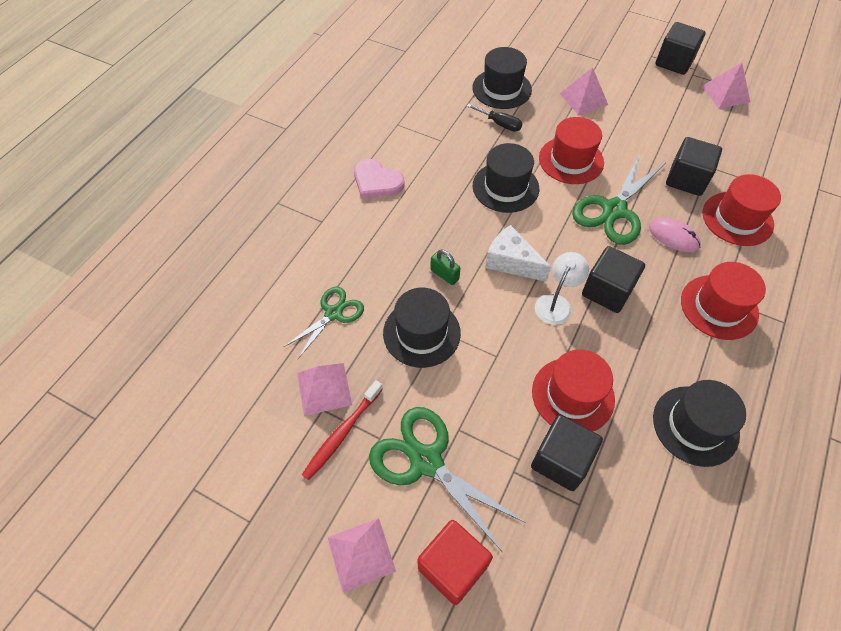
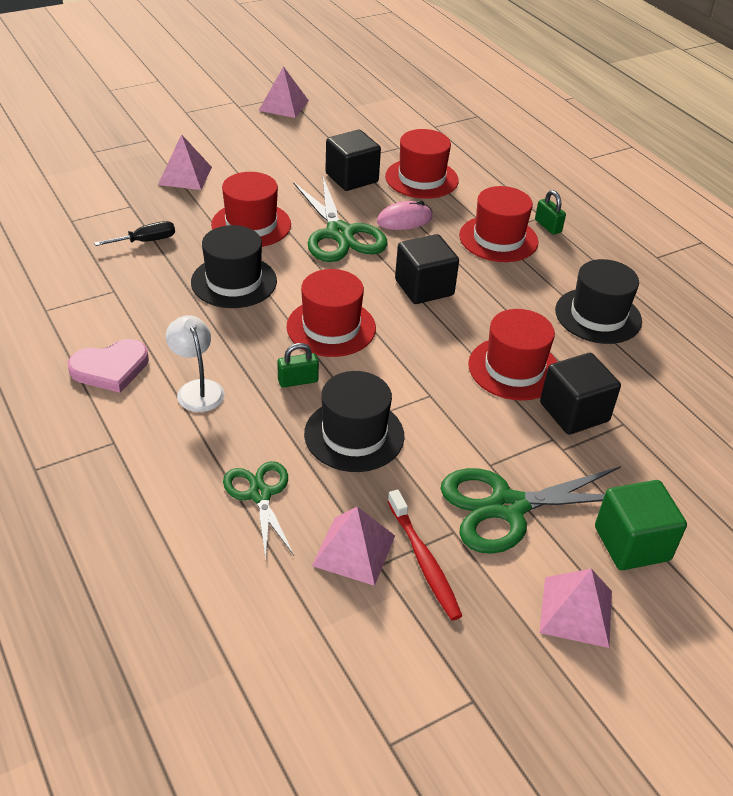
camera: 60 degrees left, 15 degrees down
red cube [418,520,493,605] -> green cube [595,480,687,570]
black hat [472,47,532,109] -> none
white cheese [485,225,551,282] -> red hat [287,269,376,357]
white lamp [535,252,589,325] -> white lamp moved to [166,315,225,412]
black cube [656,22,706,75] -> none
none -> green padlock [535,190,566,235]

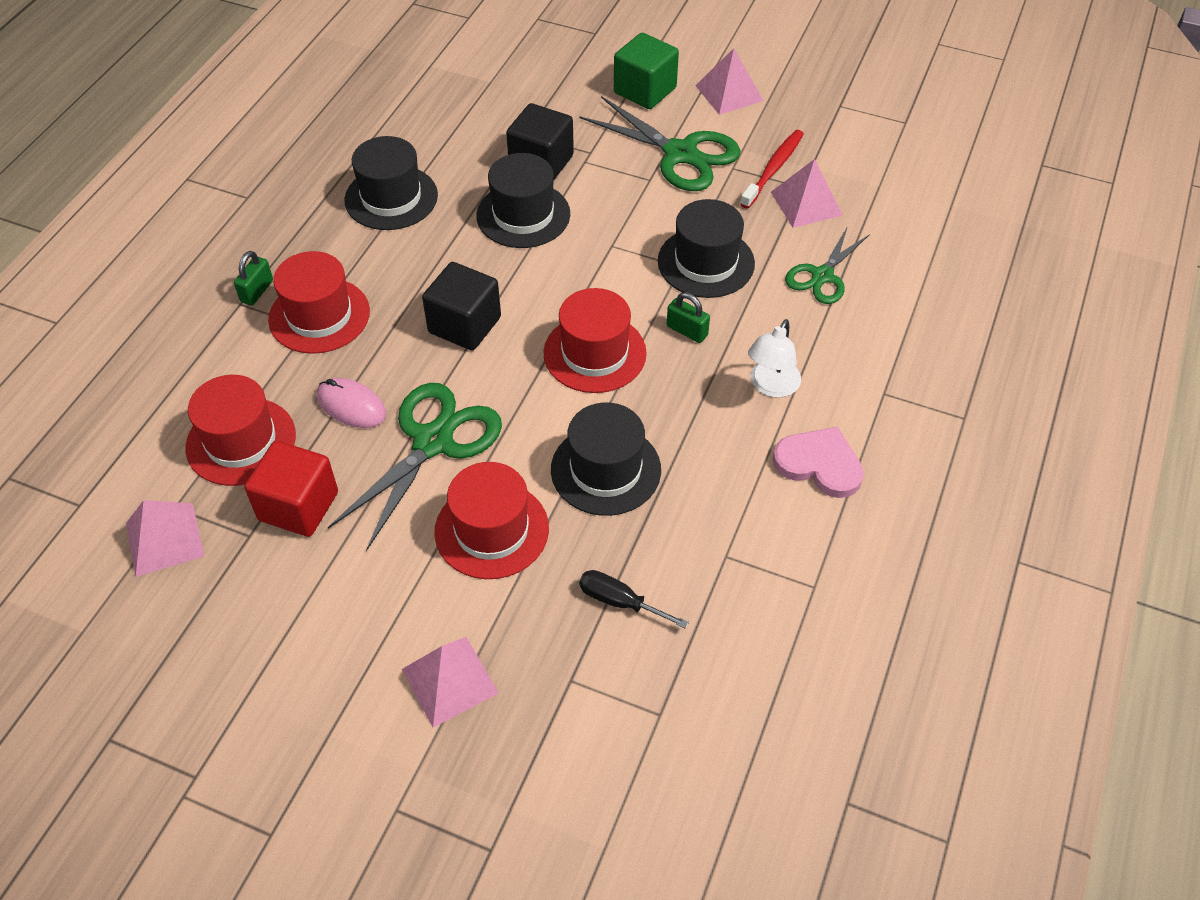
camera: 125 degrees left, 10 degrees up
pink pyramid [258,66,309,118] -> pink pyramid moved to [126,500,204,577]
black cube [325,130,381,191] -> red cube [244,441,338,537]
red hat [468,309,557,401] -> black hat [476,153,570,248]

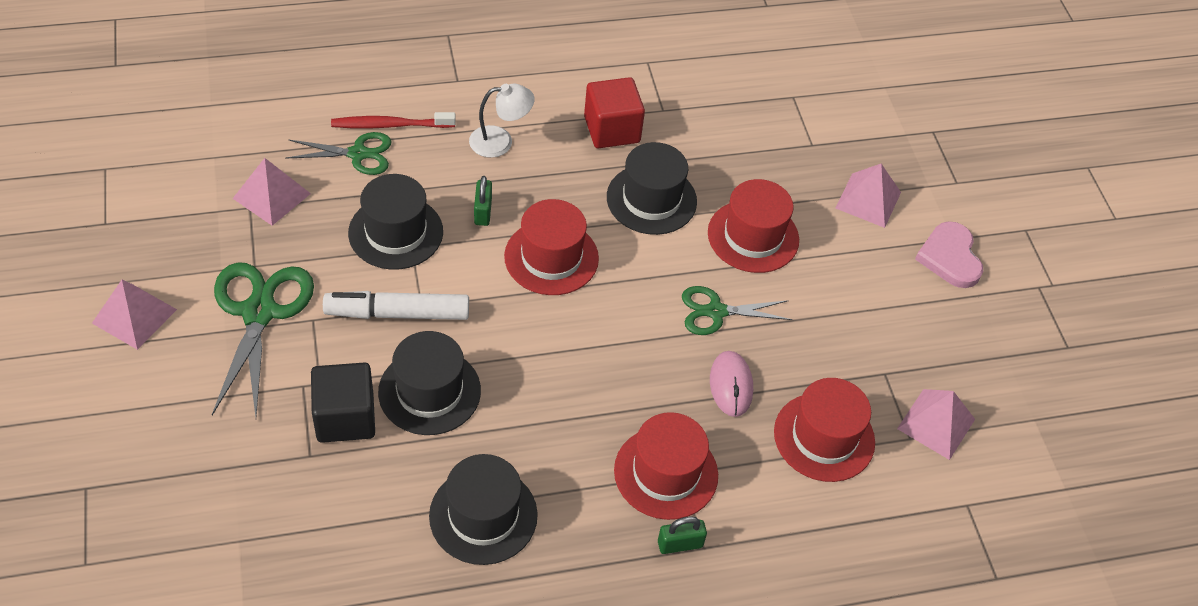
camera: 130 degrees left, 0 degrees up
red cube [244,441,338,537] -> red cube moved to [584,77,645,148]
green scissors [328,383,502,551] -> green scissors [682,286,792,335], size x0.62
black cube [422,262,501,350] -> none
black screwdriver [579,570,689,629] -> none
green cube [614,33,679,109] -> none
red toothbrush [740,130,804,209] -> red toothbrush moved to [331,112,456,129]
pink heart [773,426,864,498] -> pink heart moved to [915,221,983,288]
none -> white marker [323,291,469,320]

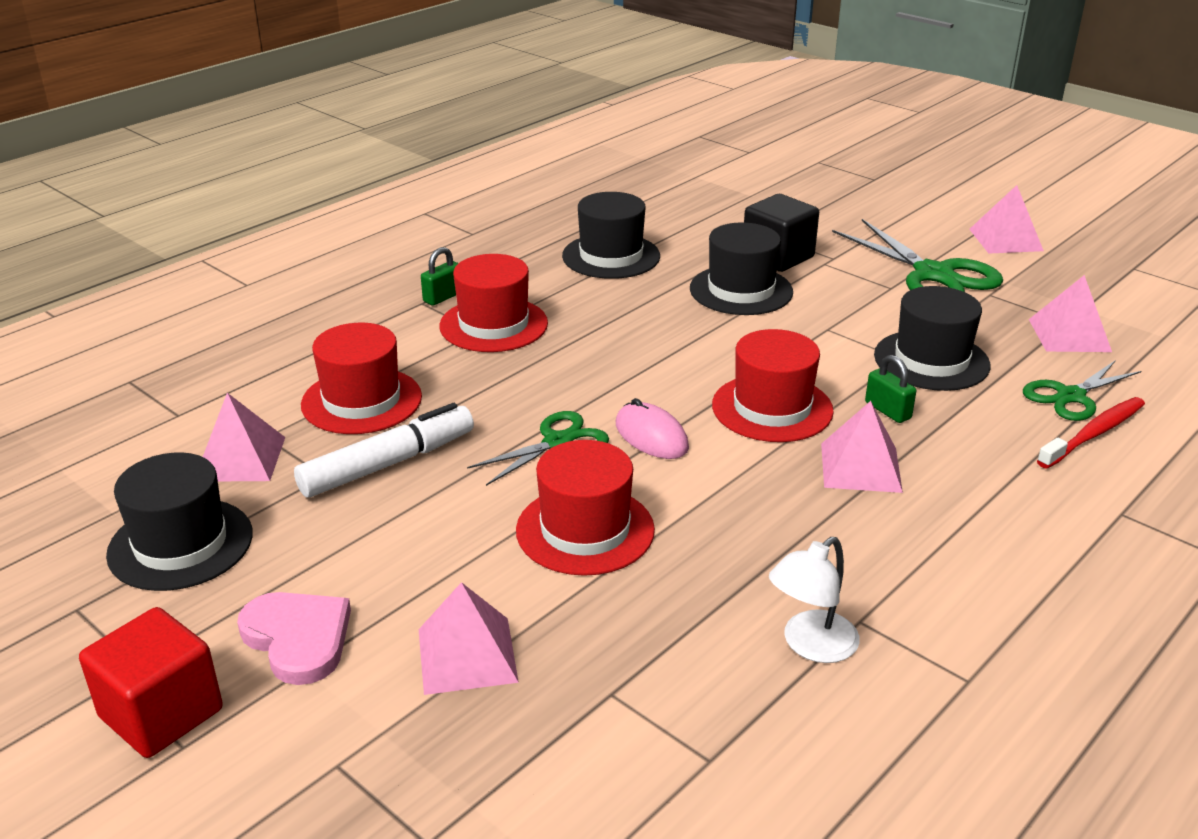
camera: 150 degrees right, 20 degrees down
white marker [323,291,469,320] -> white marker moved to [294,403,474,498]
white lamp [469,83,534,158] -> white lamp moved to [769,537,860,663]
red cube [584,77,645,148] -> red cube moved to [79,607,223,758]
black hat [607,142,697,235] -> black hat moved to [106,452,253,591]
pink mouse [710,351,753,417] -> pink mouse moved to [616,398,689,459]
none -> pink pyramid [821,401,903,493]

